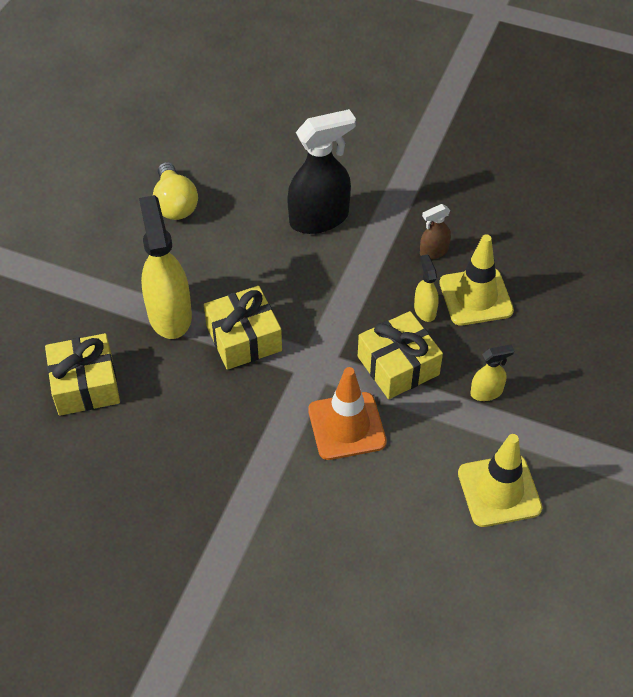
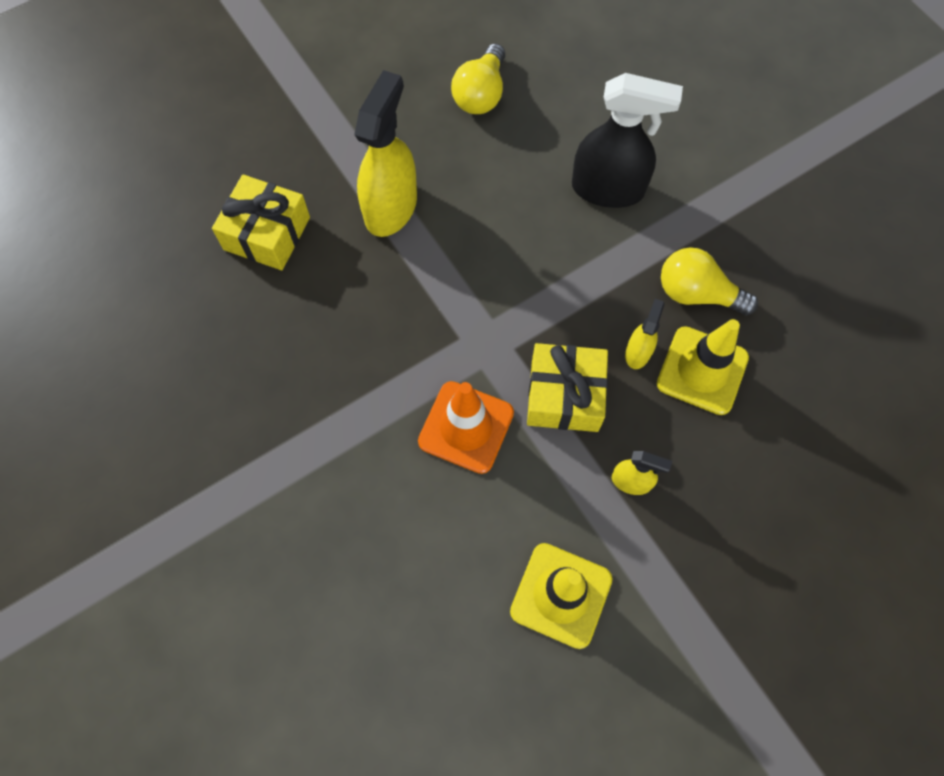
camera: 35 degrees right, 15 degrees up
yellow gift [204,286,282,370] -> none
brown spray bottle [420,204,451,259] -> yellow light bulb [661,247,758,315]

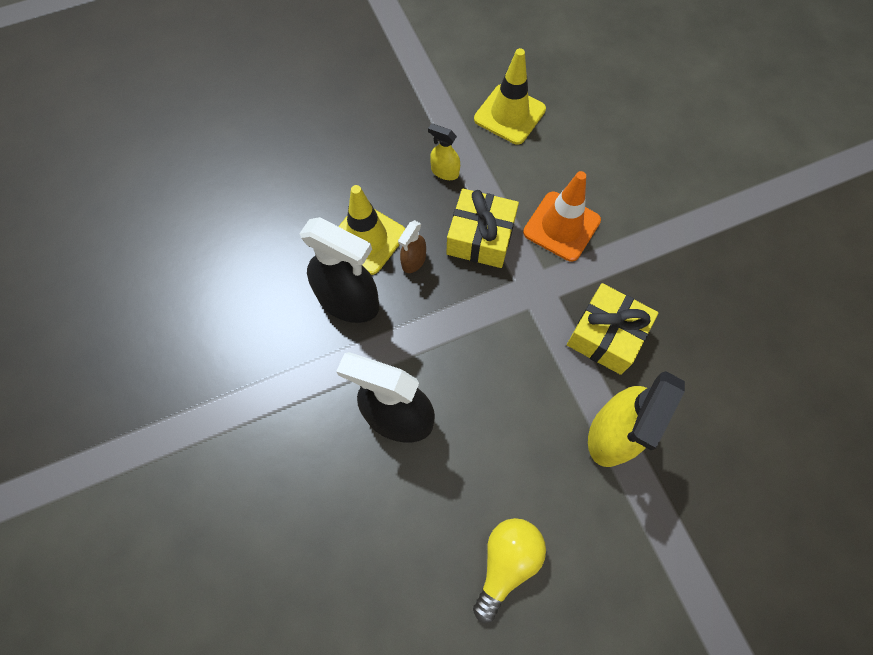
camera: 170 degrees left, 0 degrees up
yellow gift [212,174,310,270] -> yellow gift moved to [567,283,658,375]
yellow spray bottle [625,299,665,369] -> brown spray bottle [398,220,426,273]
yellow light bulb [661,247,758,315] -> black spray bottle [300,217,379,323]

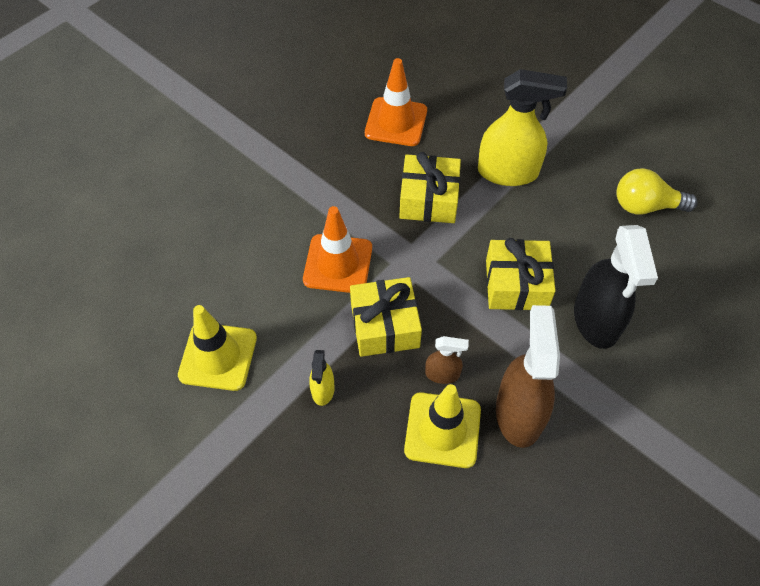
camera: 115 degrees left, 10 degrees down
black spray bottle [300,217,379,323] -> brown spray bottle [496,305,560,448]
none -> orange traffic cone [365,58,427,146]
none -> yellow gift [486,238,556,310]

